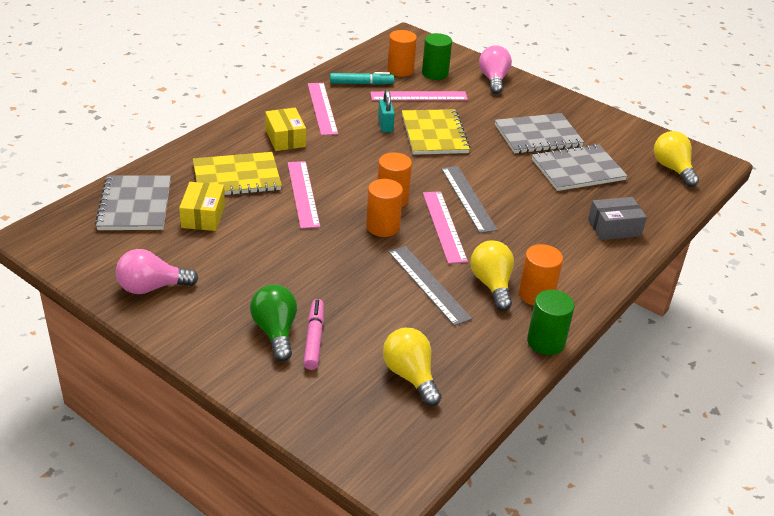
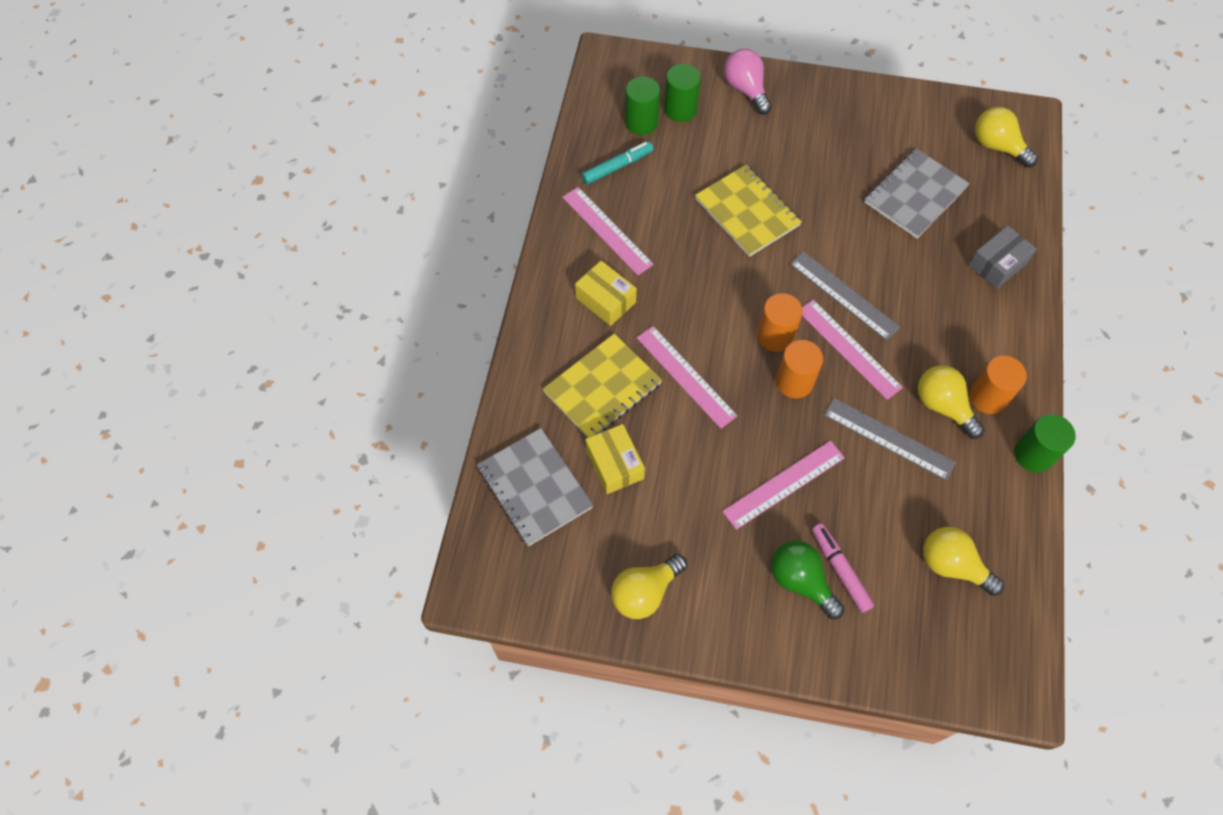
camera: 25 degrees left, 25 degrees up
pink light bulb [116,249,199,294] -> yellow light bulb [611,554,687,619]
pink ruler [370,91,468,101] -> pink ruler moved to [722,441,845,530]
turquoise padlock [378,90,395,132] -> none
orange cylinder [387,30,417,77] -> green cylinder [625,77,660,135]
grey notebook [495,113,584,154] -> none

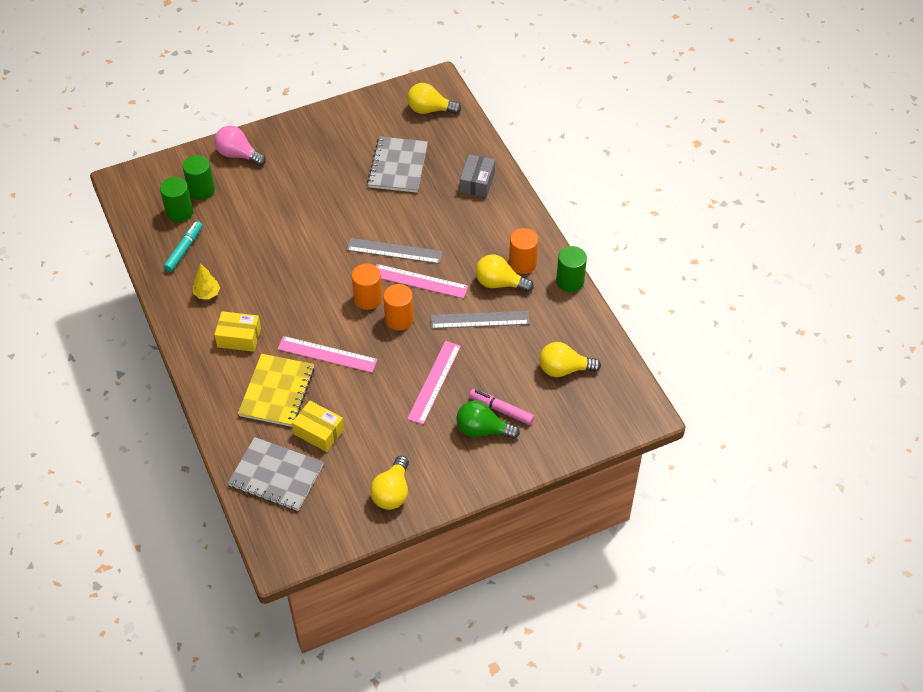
camera: 35 degrees left, 10 degrees down
pink ruler [562,187,654,276] -> yellow tree [193,263,220,299]
yellow notebook [695,165,802,257] -> none

